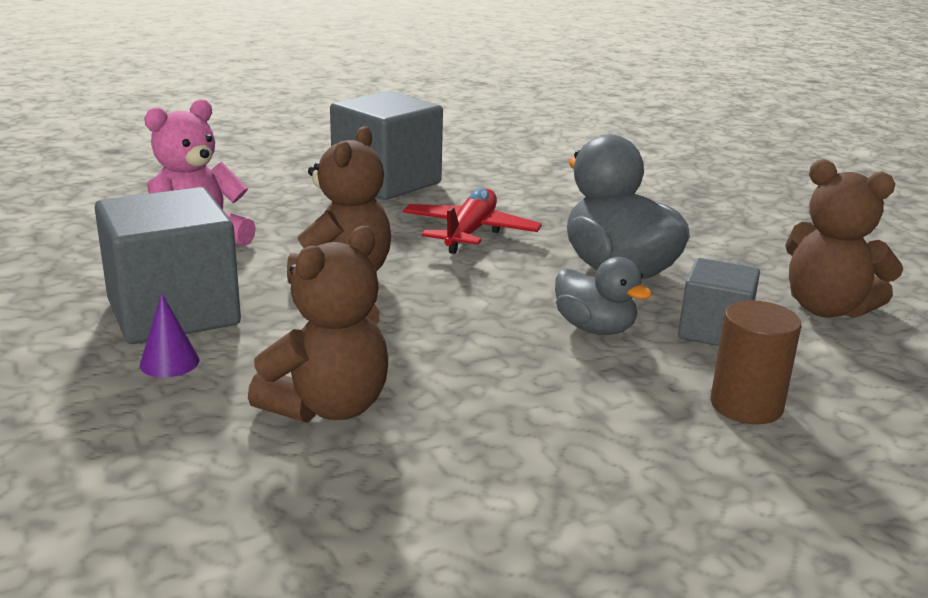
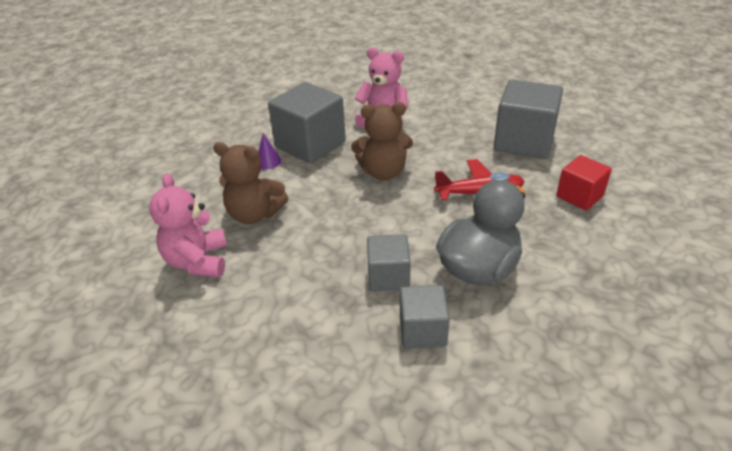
camera: 70 degrees right, 15 degrees up
grey duck [555,257,652,335] -> grey cube [367,234,411,292]
brown cylinder [710,300,801,424] -> none
brown teddy bear [785,159,903,318] -> none
none -> pink teddy bear [149,173,227,277]
none -> red cube [556,155,612,211]

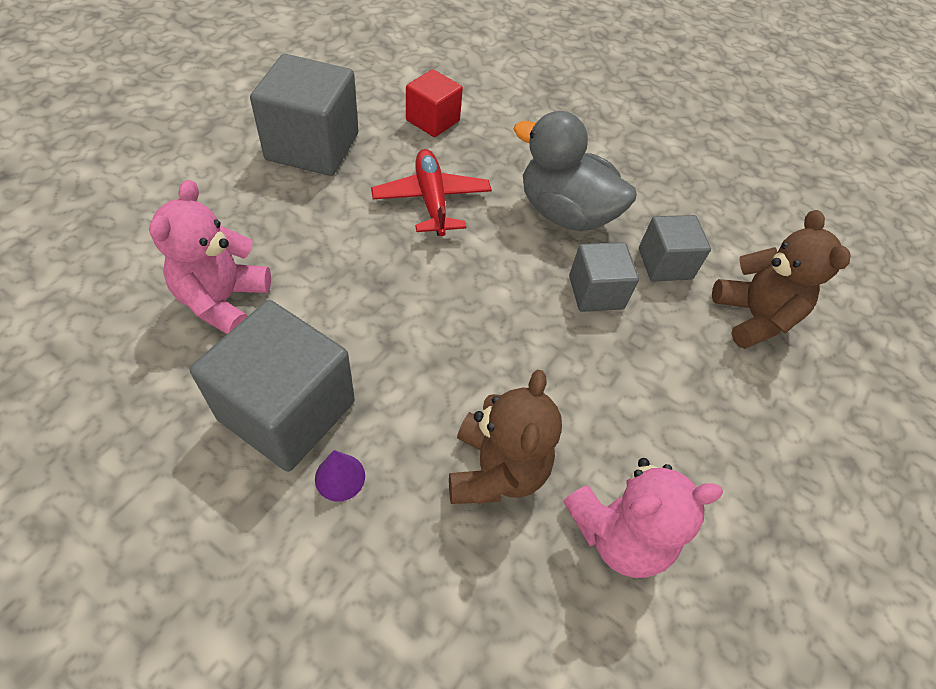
camera: 105 degrees left, 15 degrees up
brown teddy bear [351,102,413,180] -> brown teddy bear moved to [712,210,851,349]

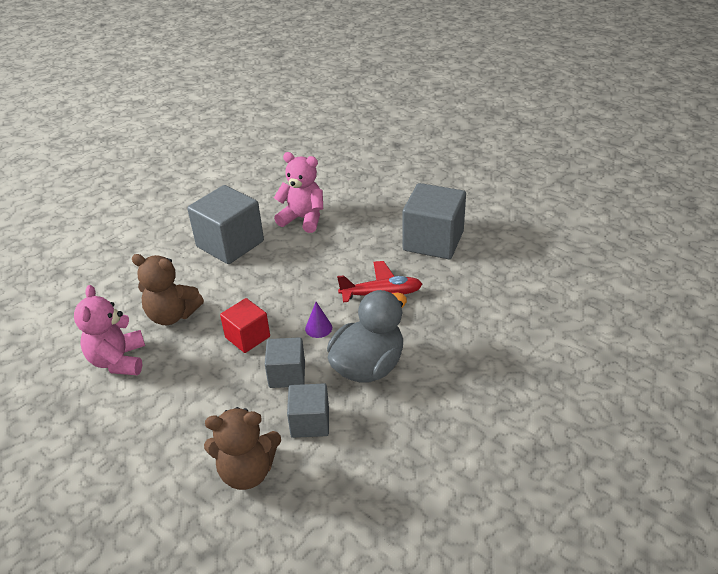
camera: 105 degrees right, 15 degrees down
purple cone [315,450,365,501] -> purple cone moved to [305,302,332,338]
red cube [406,69,463,137] -> red cube moved to [220,298,270,353]

